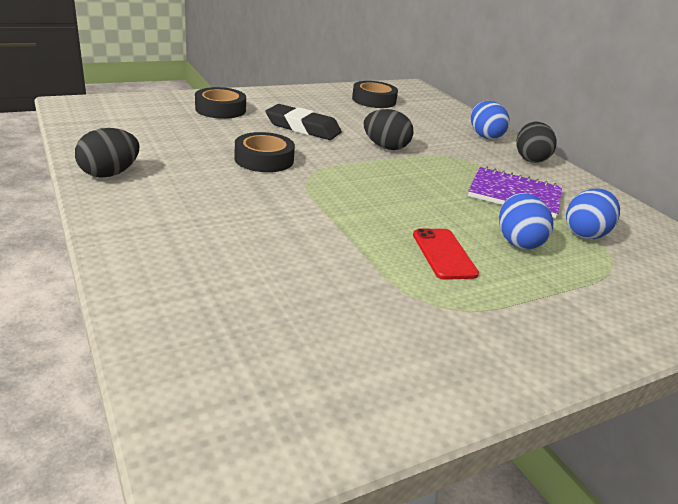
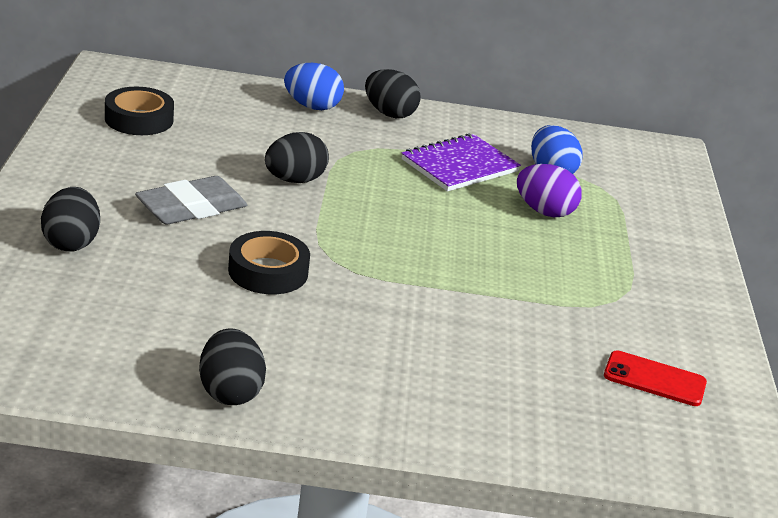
camera: 60 degrees left, 0 degrees up
black tape [195,87,246,119] -> black egg [41,187,100,252]
black eraser [265,104,342,140] -> grey eraser [135,176,247,224]
red phone [413,228,479,280] -> red phone moved to [604,350,707,406]
blue egg [499,193,553,249] -> purple egg [517,164,582,217]

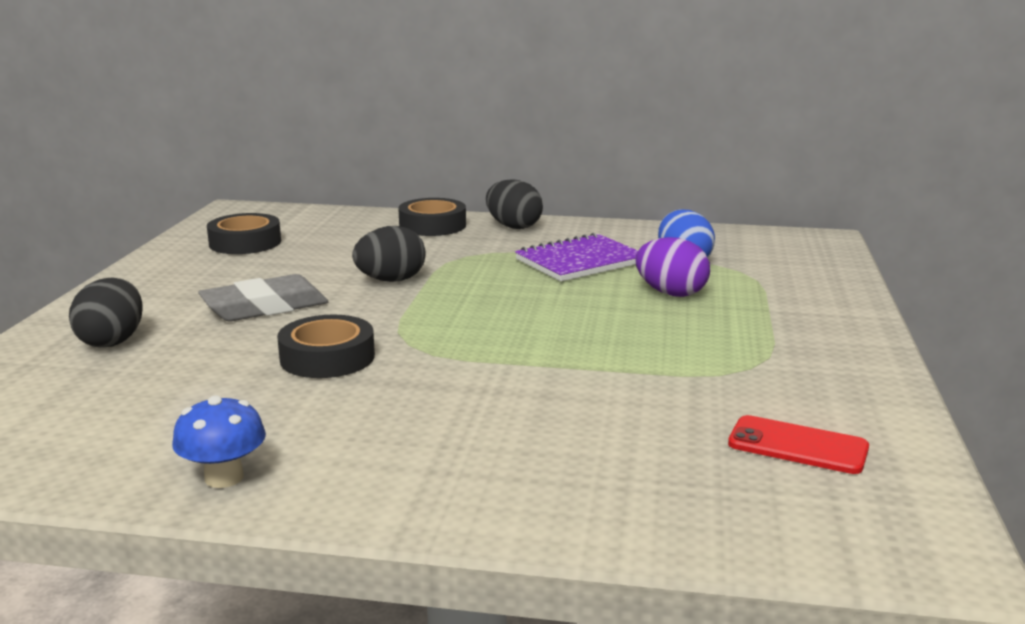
camera: 10 degrees right, 10 degrees down
black egg [199,328,266,405] -> blue mushroom [172,395,266,488]
blue egg [284,63,344,110] -> black tape [398,198,466,236]

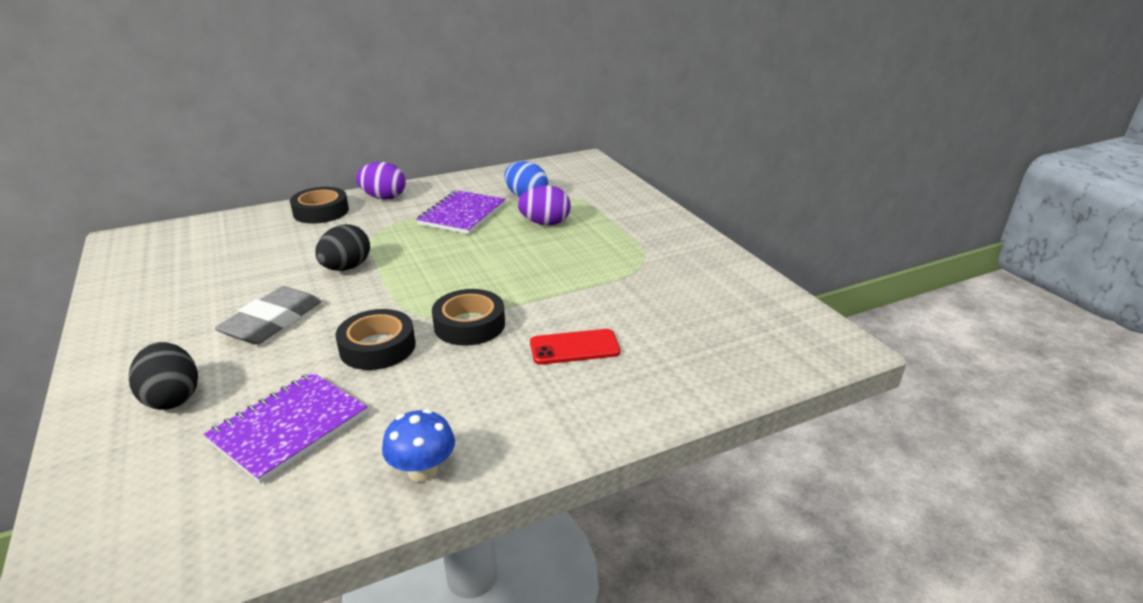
camera: 35 degrees left, 10 degrees up
black tape [207,213,281,254] -> black tape moved to [432,289,505,346]
black egg [486,179,543,229] -> purple egg [356,162,406,200]
red phone [728,415,869,474] -> red phone moved to [530,329,620,364]
none -> purple notebook [204,372,368,484]

